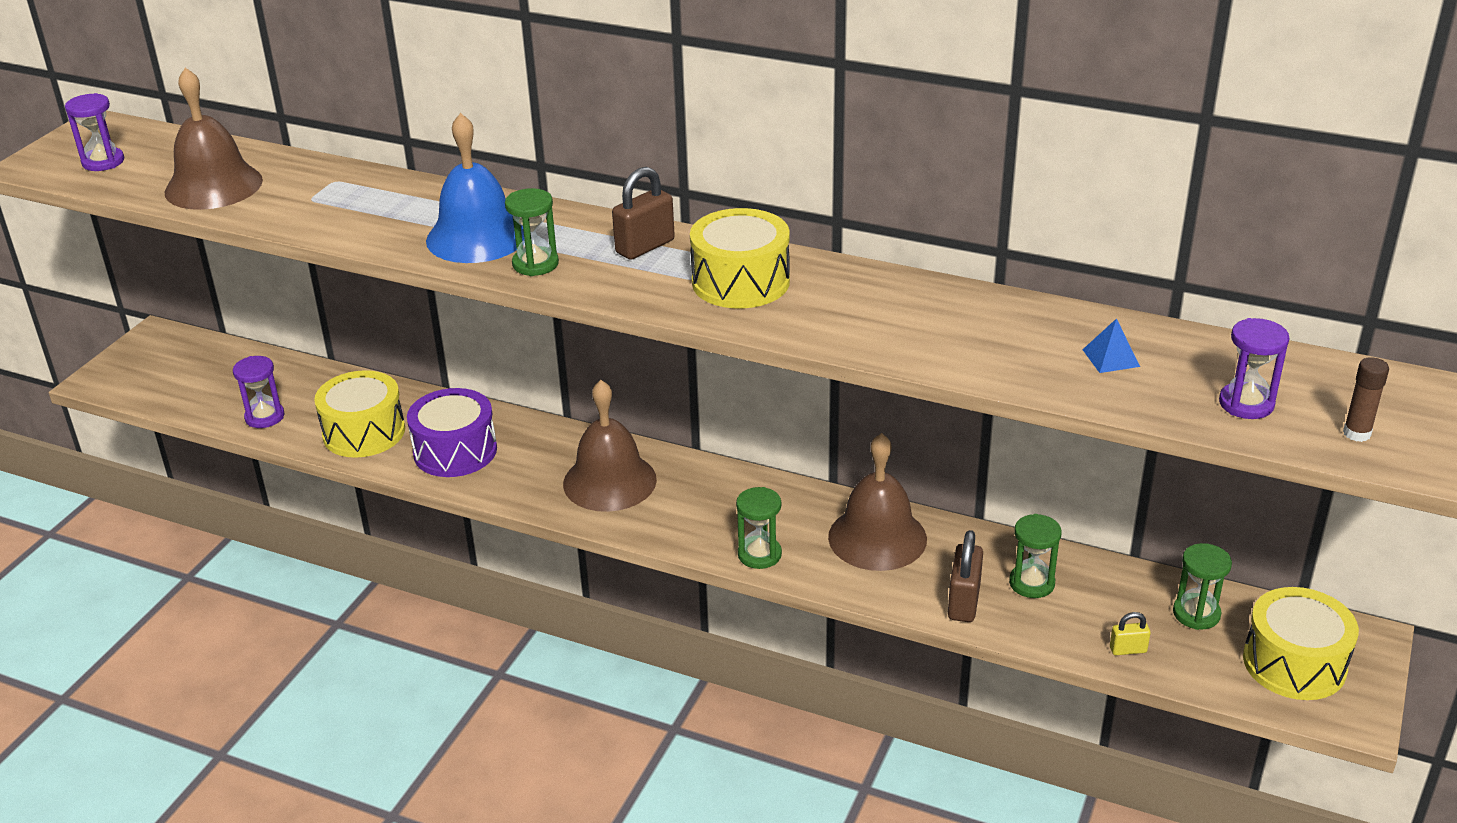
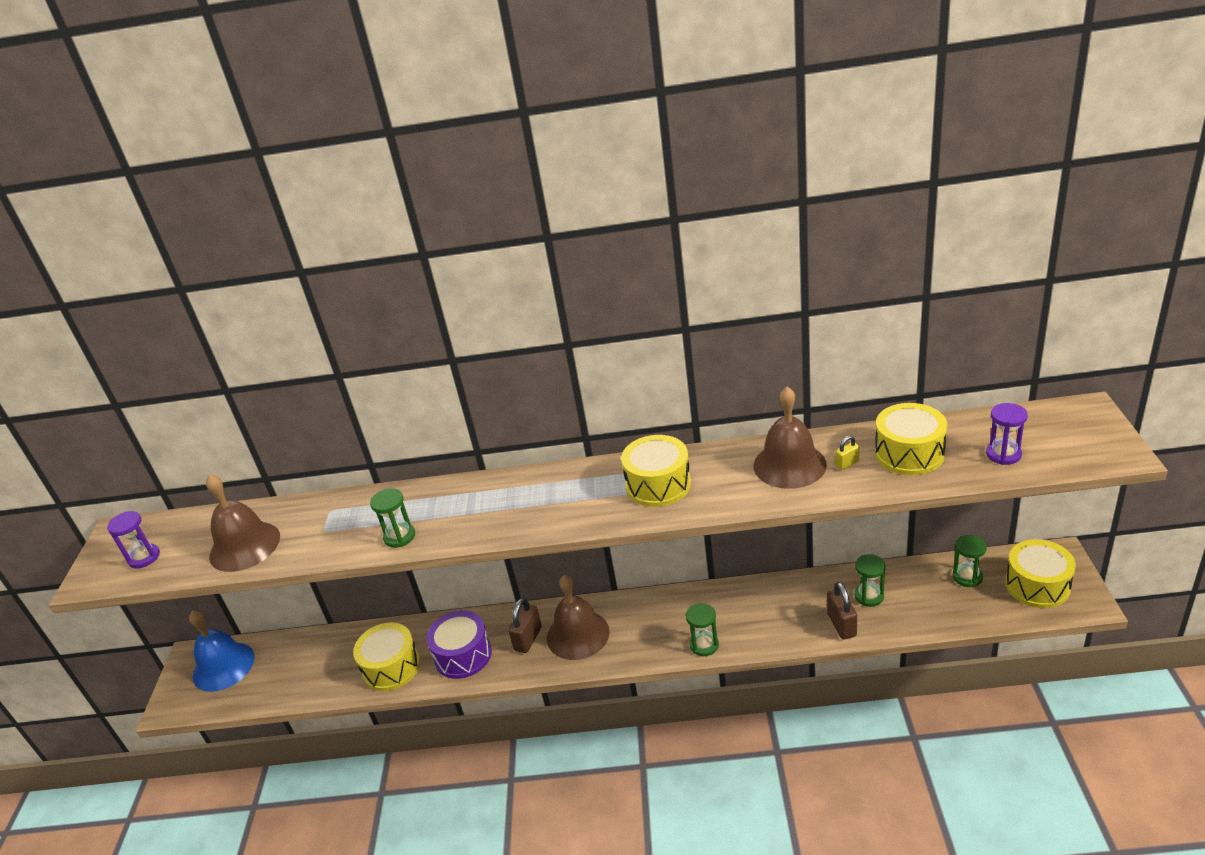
camera: 20 degrees left, 0 degrees up
purple hourglass [233,356,284,428] -> none
blue bell [426,113,524,263] -> blue bell moved to [189,611,255,692]
green hourglass [505,188,559,276] -> green hourglass moved to [370,488,415,548]
brown padlock [612,167,675,260] -> brown padlock moved to [508,598,542,653]
brown bell [828,433,927,571] -> brown bell moved to [754,387,827,489]
blue pyramid [1082,318,1140,373] -> yellow drum [875,403,947,475]
yellow padlock [1110,612,1151,655] -> yellow padlock moved to [835,436,860,470]
brown glue stick [1343,357,1389,442] -> none

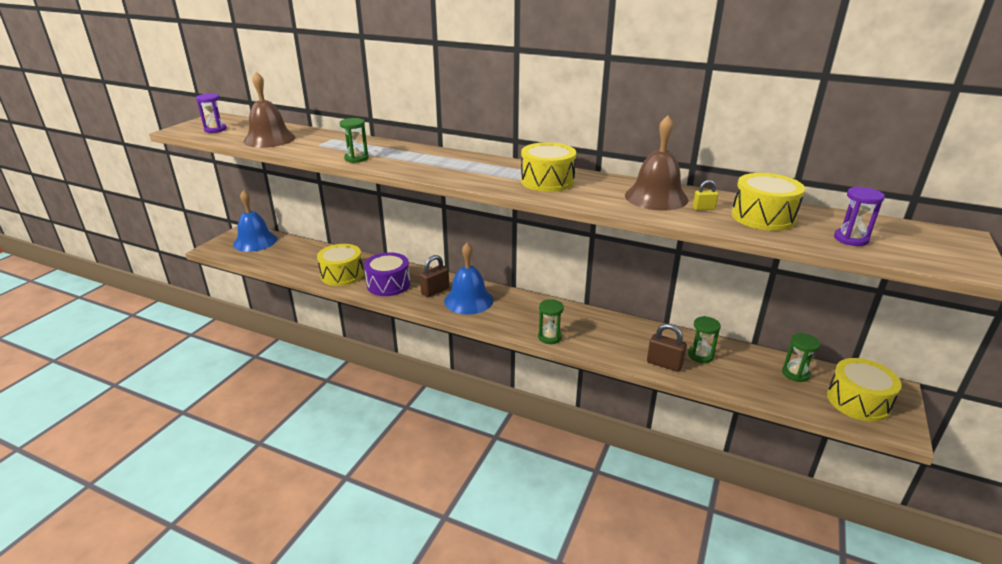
camera: 20 degrees right, 5 degrees down
brown bell [547,575,609,660] -> blue bell [444,243,493,314]
brown padlock [827,582,857,639] -> brown padlock turned 75 degrees counterclockwise [647,324,687,372]

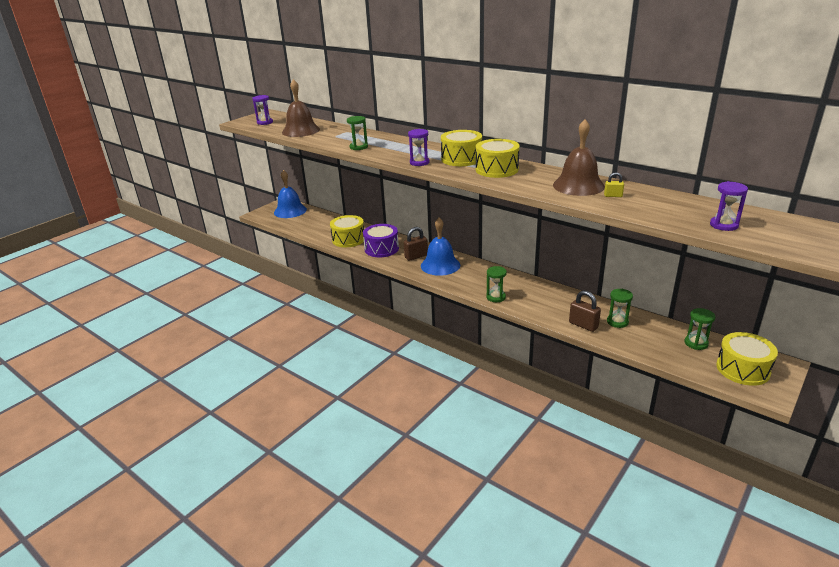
camera: 15 degrees right, 0 degrees up
yellow drum [731,173,805,231] -> yellow drum moved to [441,130,482,166]
none -> purple hourglass [408,129,429,166]

